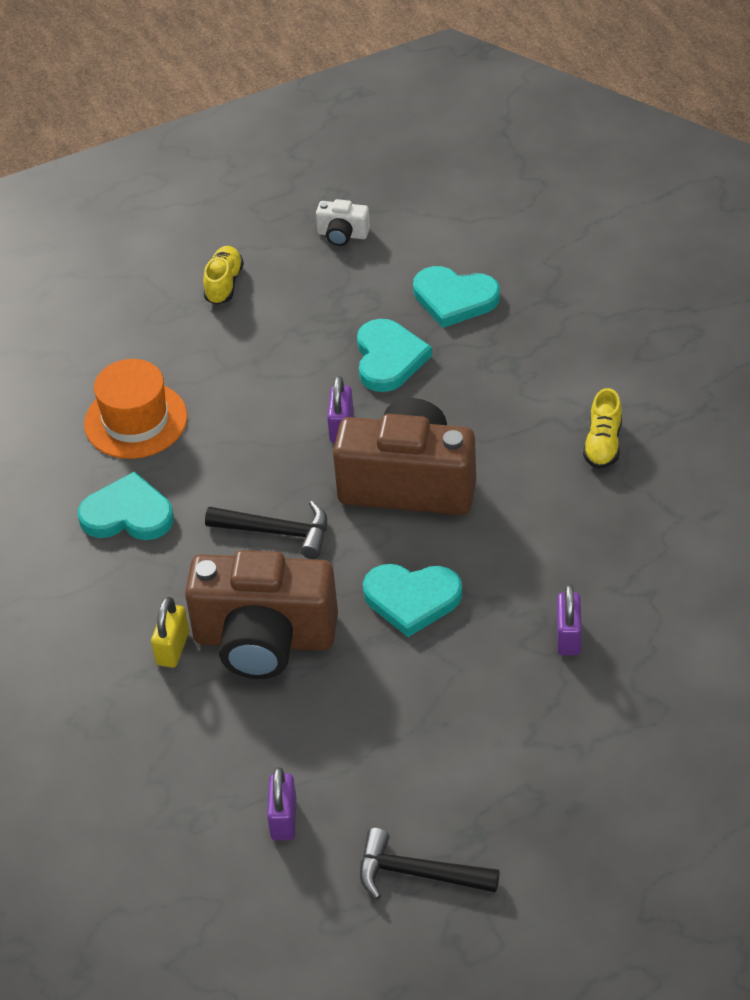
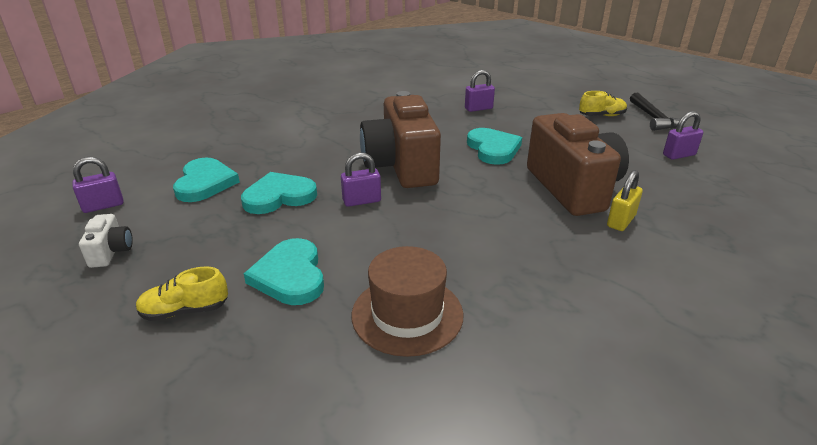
camera: 115 degrees left, 15 degrees down
turquoise heart [78,472,174,540] -> turquoise heart moved to [244,238,324,305]
orange hat [84,359,187,459] -> brown hat [352,246,464,357]
yellow padlock [151,597,189,668] -> yellow padlock turned 45 degrees counterclockwise [607,170,643,231]
black hammer [205,501,327,559] -> none
yellow shoe [583,388,622,469] -> yellow shoe moved to [579,91,627,116]
none -> purple padlock [72,157,124,213]

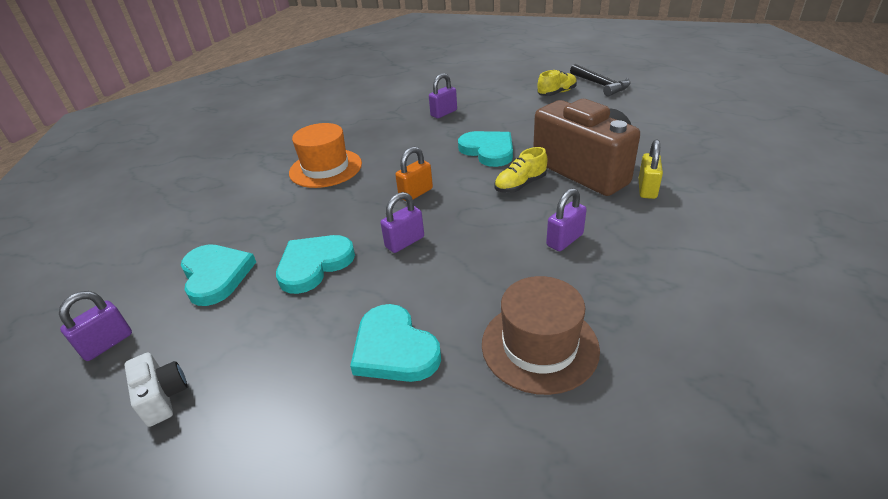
camera: 20 degrees left, 5 degrees up
yellow shoe [136,266,228,321] -> yellow shoe moved to [494,147,547,193]
brown camera [360,91,441,188] -> orange padlock [395,147,433,201]
purple padlock [663,111,703,160] -> purple padlock moved to [546,188,587,251]
none -> orange hat [289,123,362,188]

